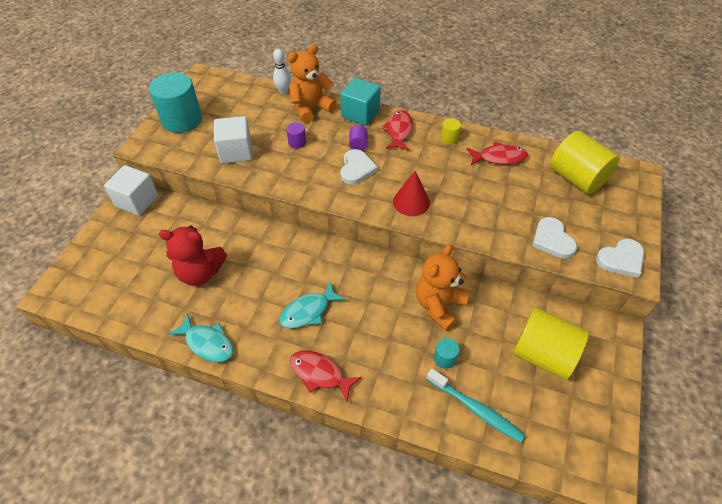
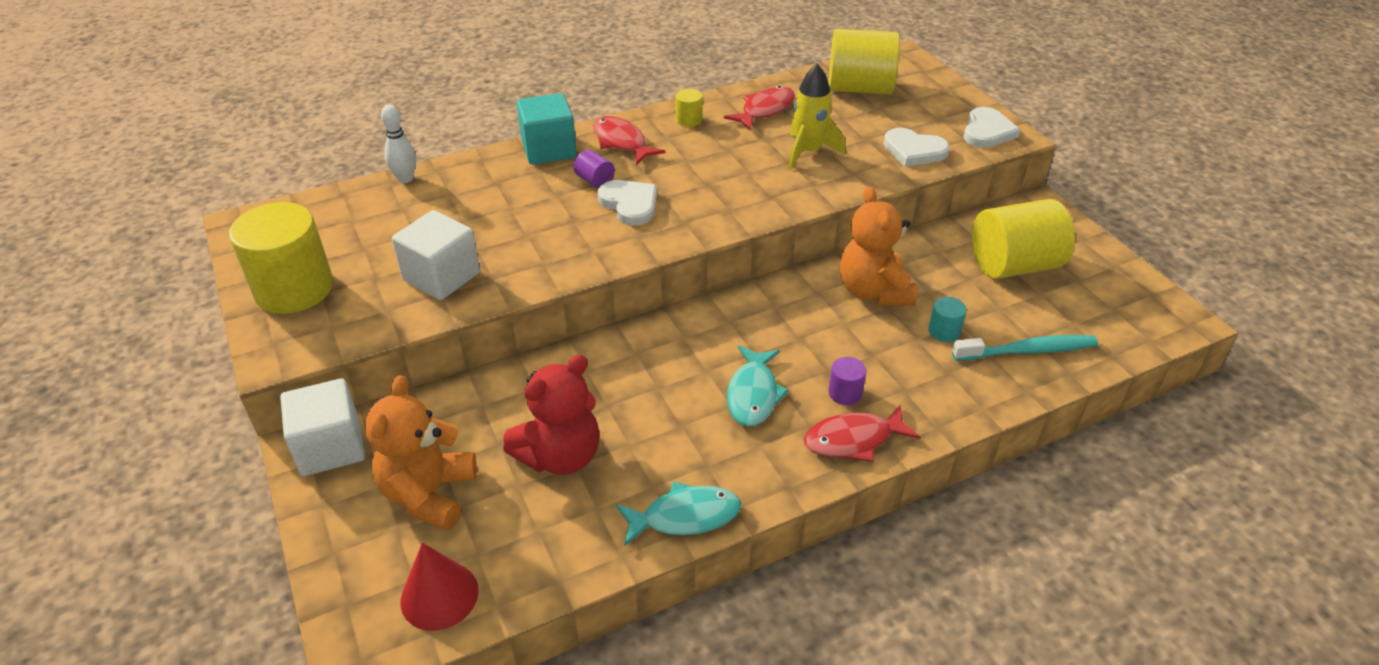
camera: 45 degrees left, 10 degrees down
turquoise cylinder [149,72,202,133] -> yellow cylinder [229,202,333,314]
purple cylinder [286,122,306,149] -> purple cylinder moved to [828,357,866,405]
orange teddy bear [287,44,337,123] -> orange teddy bear moved to [365,375,477,531]
red cone [393,171,430,216] -> red cone moved to [400,543,479,631]
none -> yellow rocket [788,64,845,170]

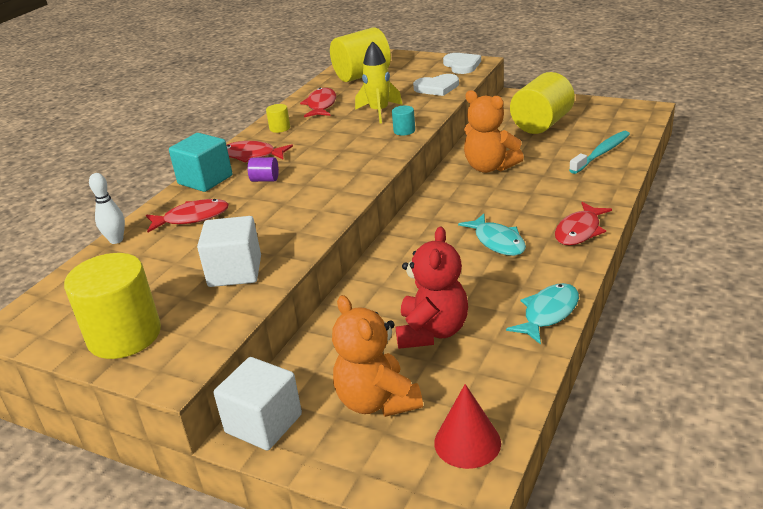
camera: 35 degrees left, 10 degrees down
white heart [598,180,657,226] -> none
purple cylinder [828,357,866,405] -> none
turquoise cylinder [928,297,967,342] -> turquoise cylinder moved to [392,106,415,136]
none -> red fish [146,199,229,232]

